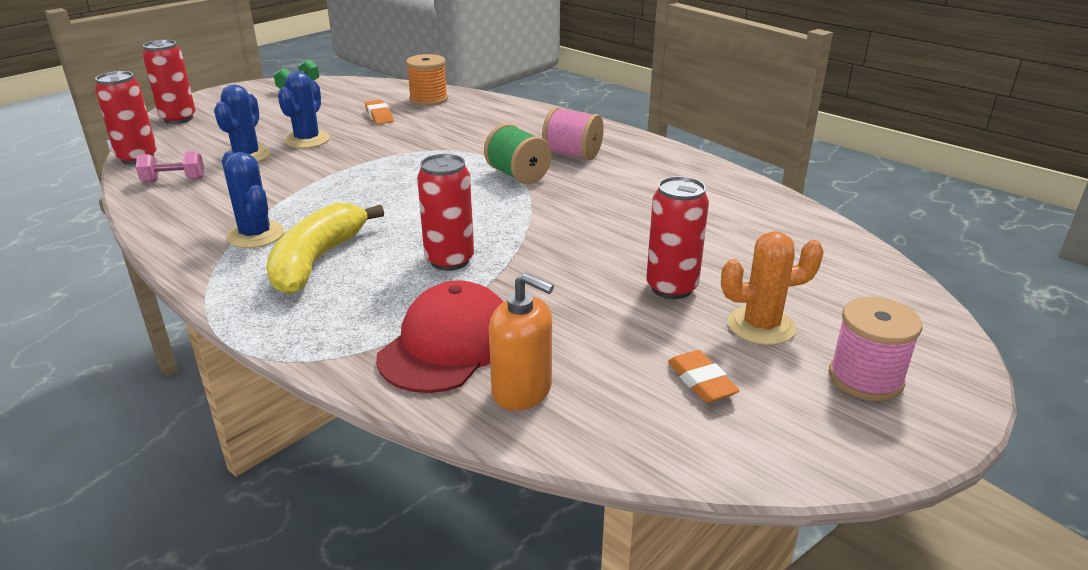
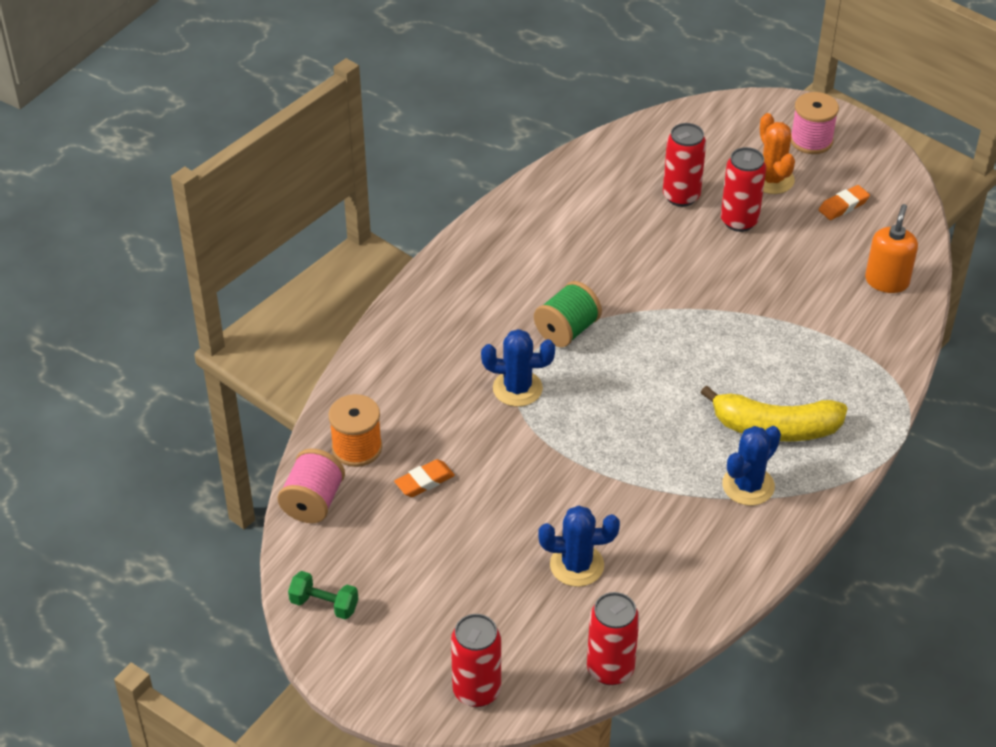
camera: 100 degrees left, 15 degrees up
pink dumbbell [136,151,204,182] -> none
blue cactus [278,71,330,148] -> blue cactus moved to [481,329,555,407]
red cap [376,280,503,393] -> none
red can [417,154,474,271] -> red can moved to [663,123,706,207]
pink spool [542,107,604,160] -> pink spool moved to [278,449,345,523]

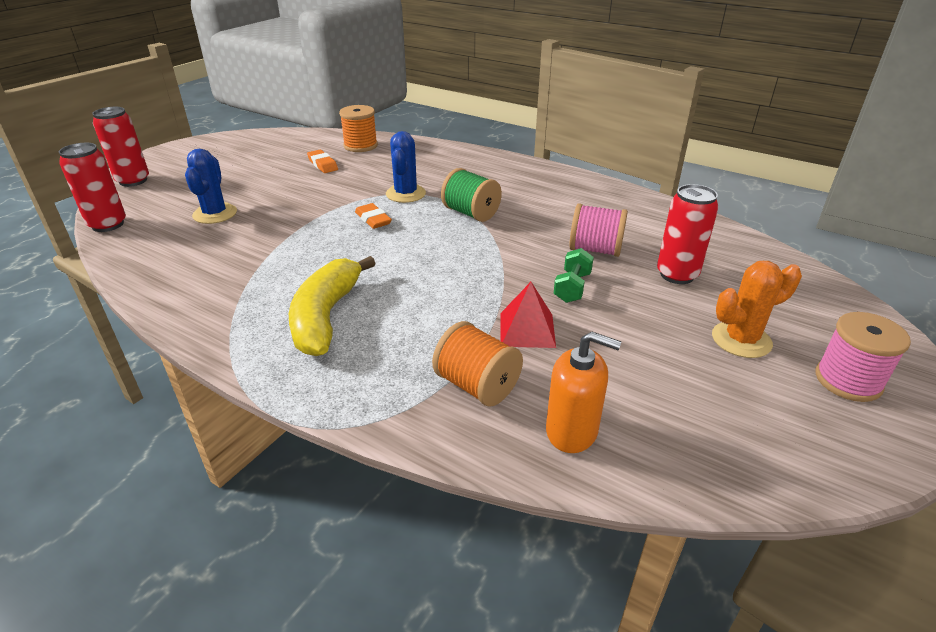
camera: 90 degrees right, 10 degrees down
pink spool [278,449,345,523] -> pink spool moved to [569,203,628,257]
green dumbbell [288,571,358,620] -> green dumbbell moved to [553,248,594,303]
red can [721,147,766,232] -> none
blue cactus [722,426,781,506] -> none
orange eraser [819,185,870,220] -> orange eraser moved to [355,203,392,229]
none -> orange spool [432,321,523,407]
none -> red pyramid [500,282,556,348]

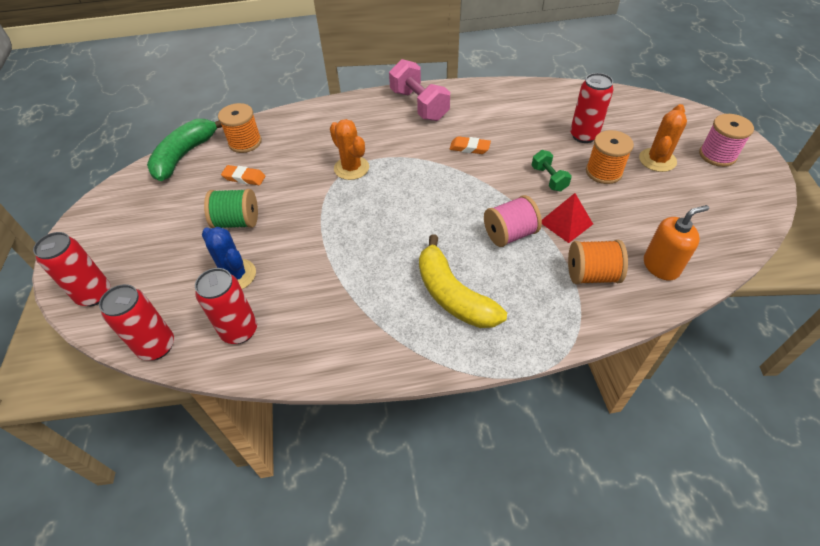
camera: 40 degrees left, 15 degrees up
orange eraser [355,203,392,229] -> orange eraser moved to [449,136,491,154]
blue cactus [386,131,426,203] -> orange cactus [330,119,369,180]
green spool [441,168,502,222] -> green spool moved to [204,189,258,228]
pink spool [569,203,628,257] -> pink spool moved to [484,195,542,247]
none -> green banana [147,119,222,181]
none -> red can [195,268,257,344]
none -> pink dumbbell [389,59,450,121]
none -> orange spool [586,130,634,184]

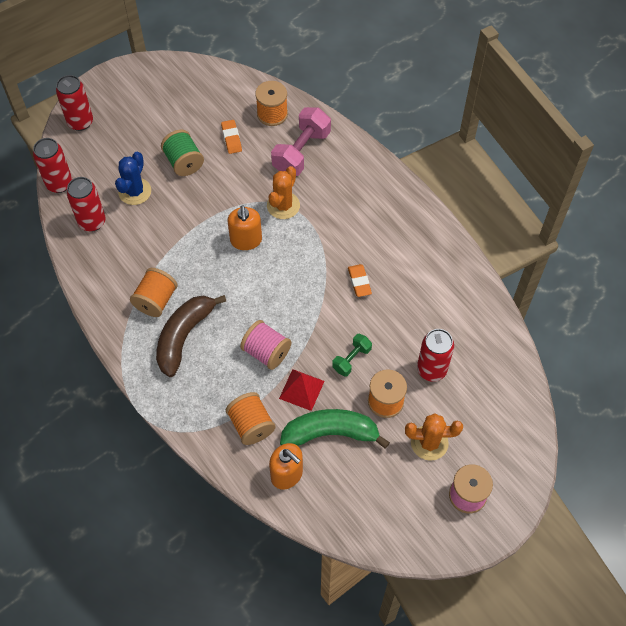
camera: 60 degrees right, 10 degrees up
green banana [147,119,222,181] -> green banana moved to [280,409,390,449]
pink dumbbell [389,59,450,121] -> pink dumbbell moved to [271,107,331,176]
yellow banana [419,234,507,328] -> brown banana [156,295,226,377]
none -> orange spool [130,268,178,317]
none -> orange soap dispenser [227,205,262,250]

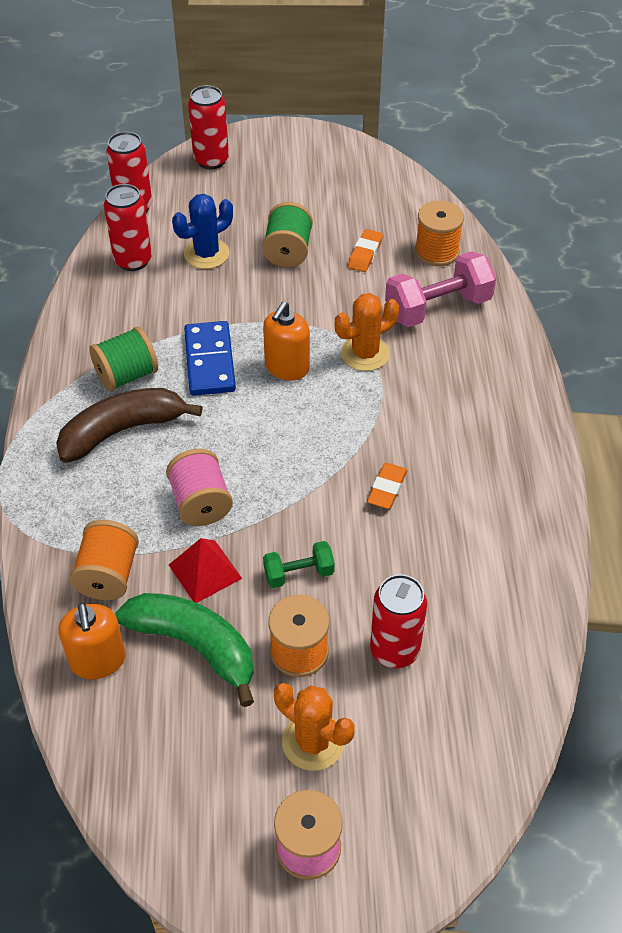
camera: 35 degrees right, 10 degrees down
orange spool [130,268,178,317] -> green spool [89,327,158,391]
none -> blue domino [184,321,236,396]

